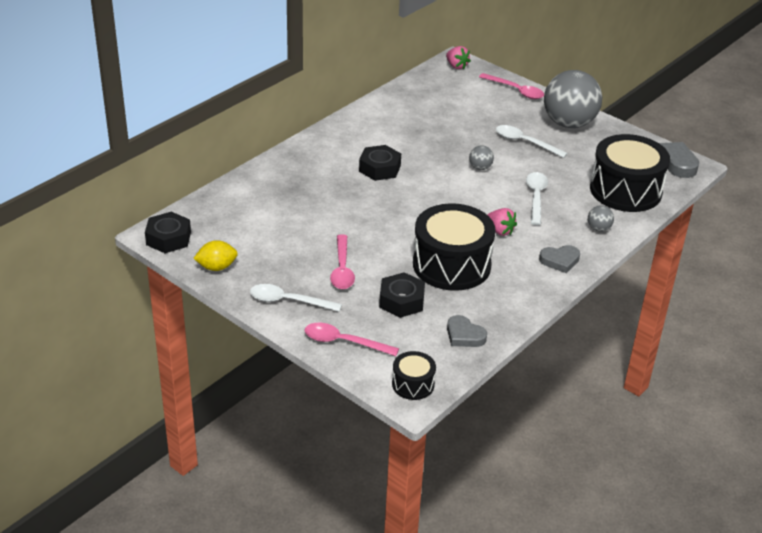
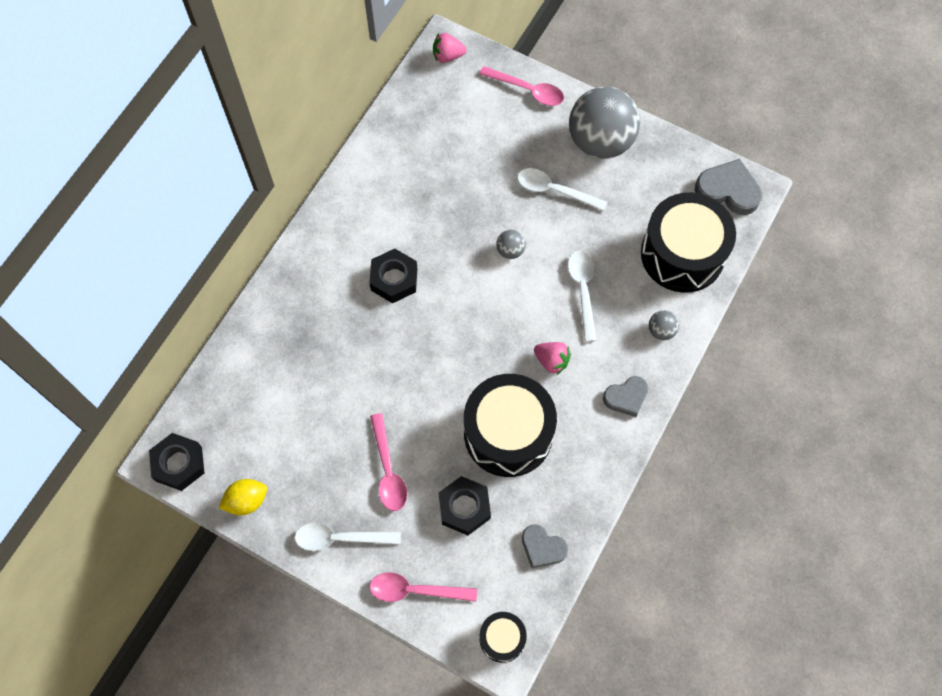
camera: 10 degrees left, 30 degrees up
pink strawberry [446,46,471,69] -> pink strawberry turned 135 degrees clockwise [433,33,467,63]

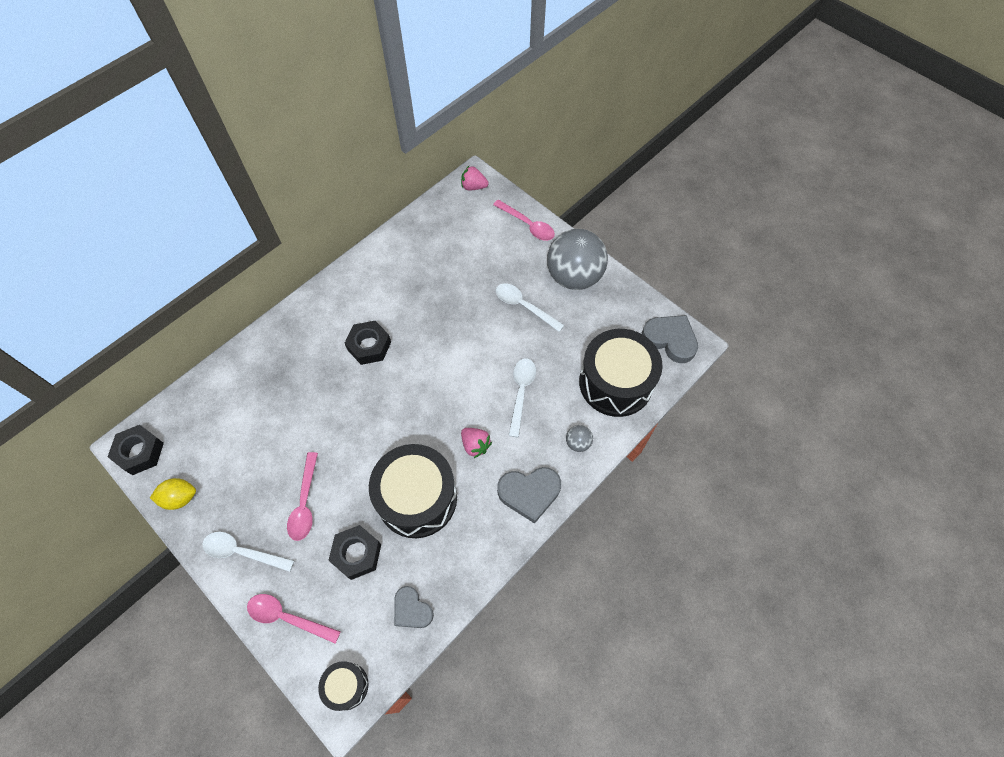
camera: 15 degrees right, 5 degrees down
grey ball [496,230,526,259] -> none
grey heart [603,376,648,417] -> grey heart [497,467,561,524], size x1.52

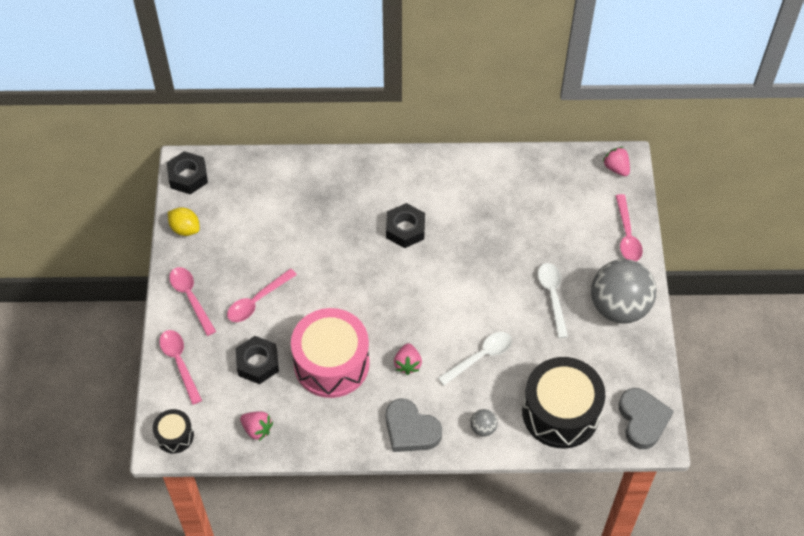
camera: 45 degrees right, 5 degrees down
white spoon [202,532,295,572] -> pink spoon [169,267,216,336]
black drum [369,444,457,538] -> pink drum [291,308,370,398]
grey heart [394,586,434,628] -> pink strawberry [240,411,273,441]

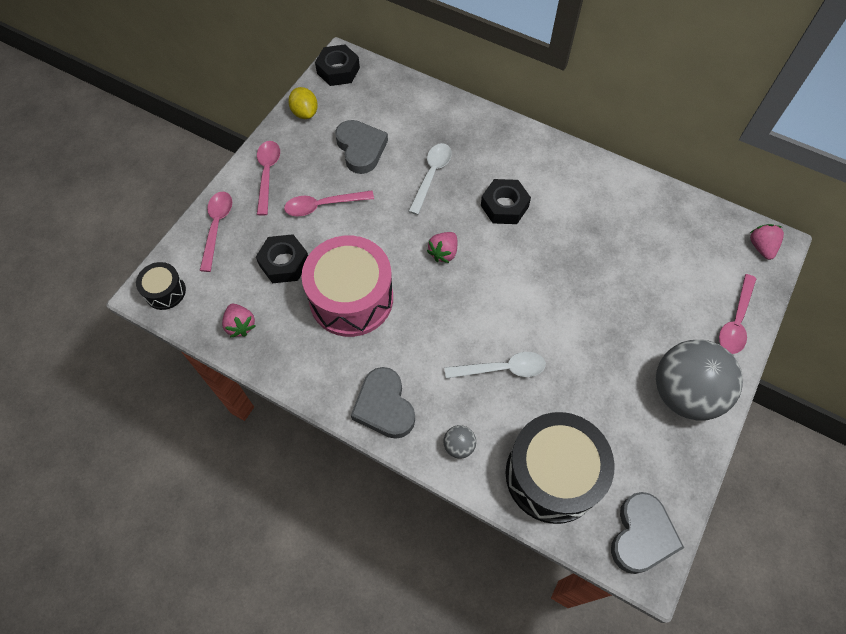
camera: 30 degrees right, 5 degrees up
pink strawberry [394,343,422,375] -> pink strawberry moved to [427,232,457,263]
white spoon [538,263,568,338] -> white spoon moved to [408,143,452,215]
none -> grey heart [335,120,388,174]

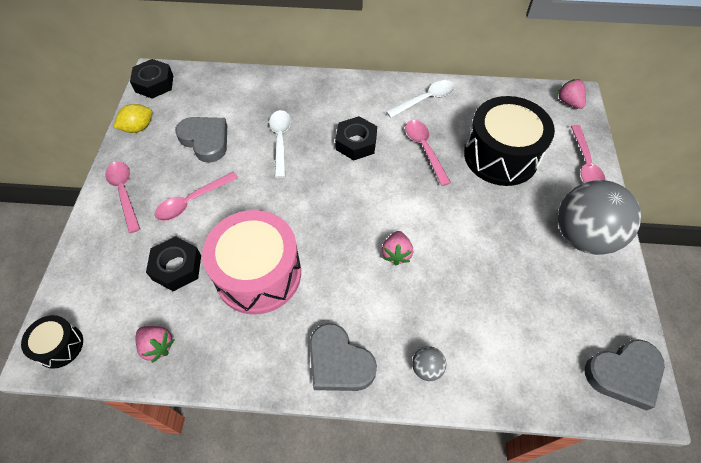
camera: 25 degrees left, 5 degrees down
pink spoon [200,192,232,272] -> pink spoon moved to [405,120,451,186]
yellow lemon [288,87,318,119] -> yellow lemon turned 75 degrees counterclockwise [113,104,152,133]
pink strawberry [427,232,457,263] -> pink strawberry moved to [382,231,413,265]
white spoon [444,352,546,379] -> white spoon moved to [386,80,455,118]
black drum [505,412,615,524] -> black drum moved to [464,96,555,186]
grey heart [611,492,684,574] -> grey heart turned 75 degrees clockwise [585,339,665,411]

